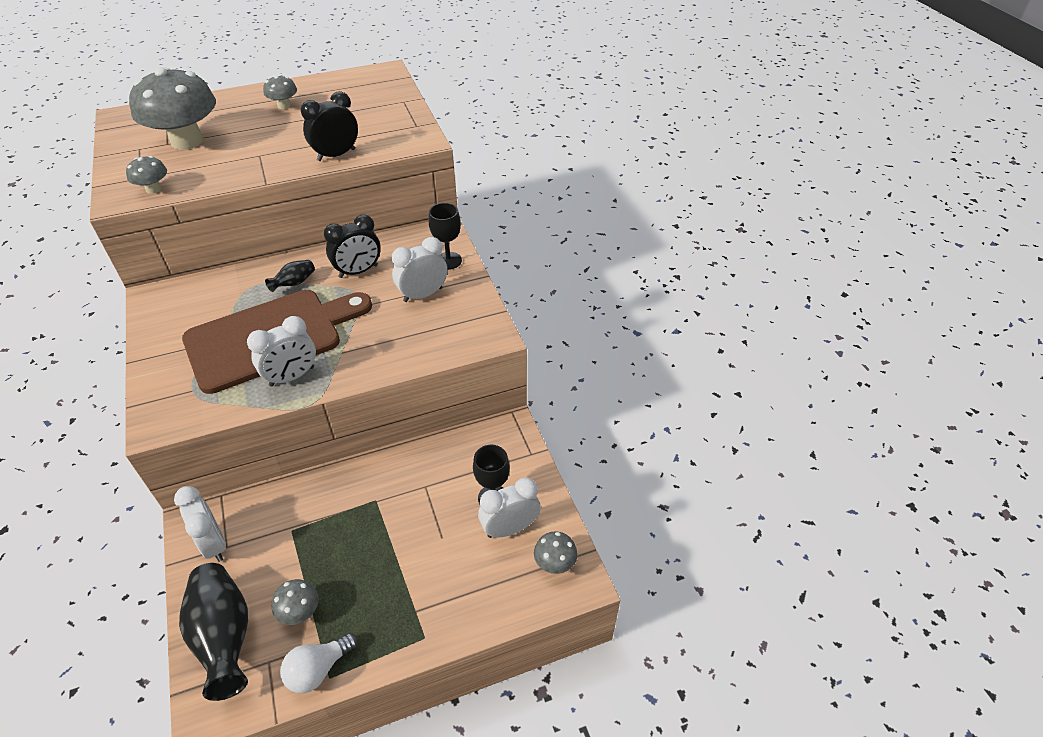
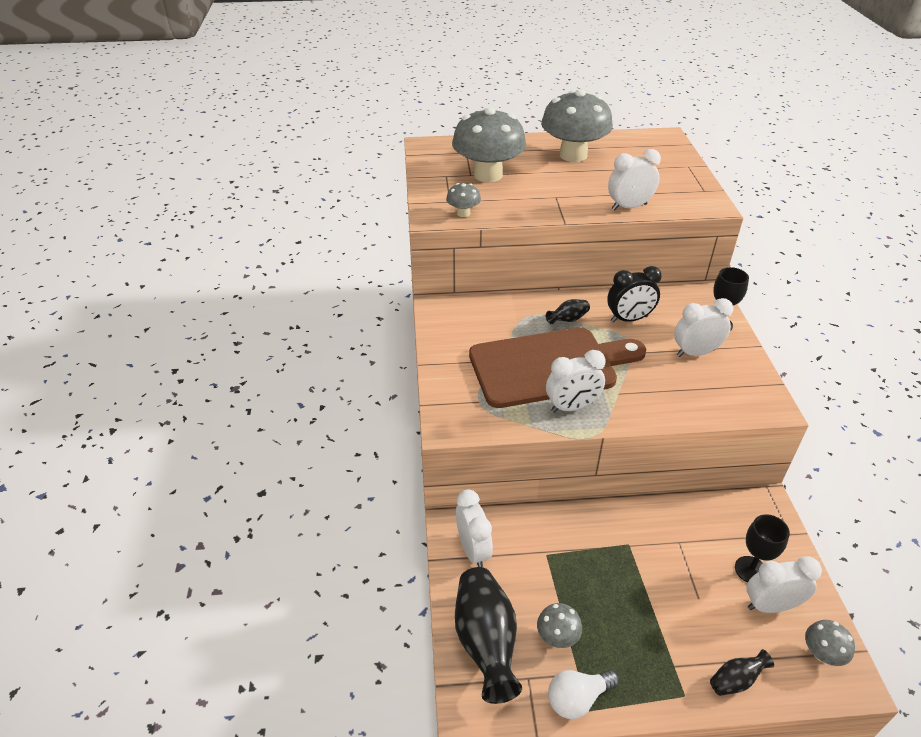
camera: 15 degrees right, 5 degrees down
grey mushroom [263,75,297,109] -> grey mushroom [541,89,613,162], size x2.26
black clock [301,91,358,161] -> white clock [608,149,661,211]
none -> black vase [710,649,774,696]

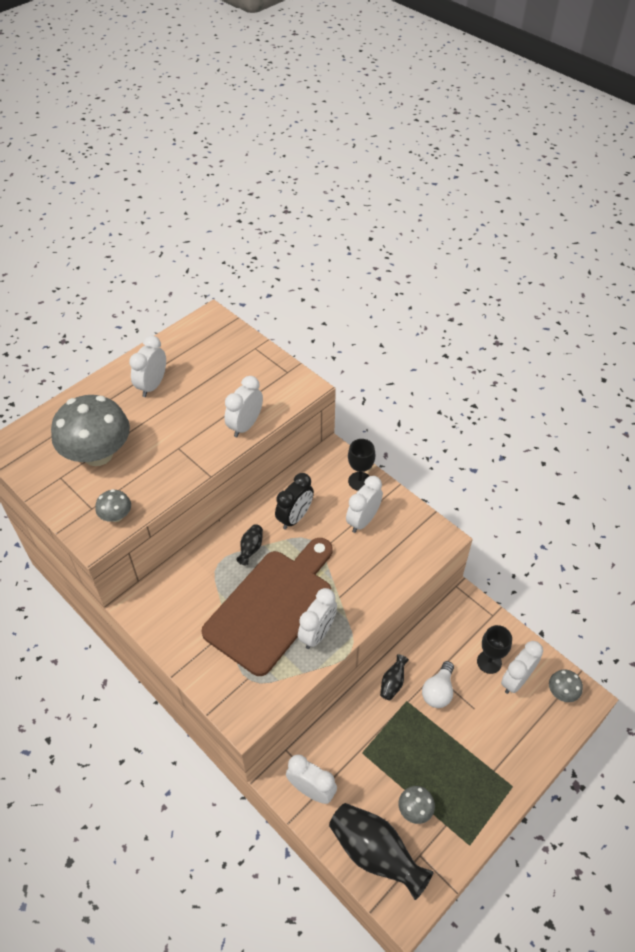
camera: 40 degrees left, 10 degrees up
grey mushroom [541,89,613,162] -> white clock [129,336,166,397]
white light bulb [548,670,619,719] -> white light bulb moved to [422,661,454,708]
black vase [710,649,774,696] -> black vase moved to [380,654,409,700]

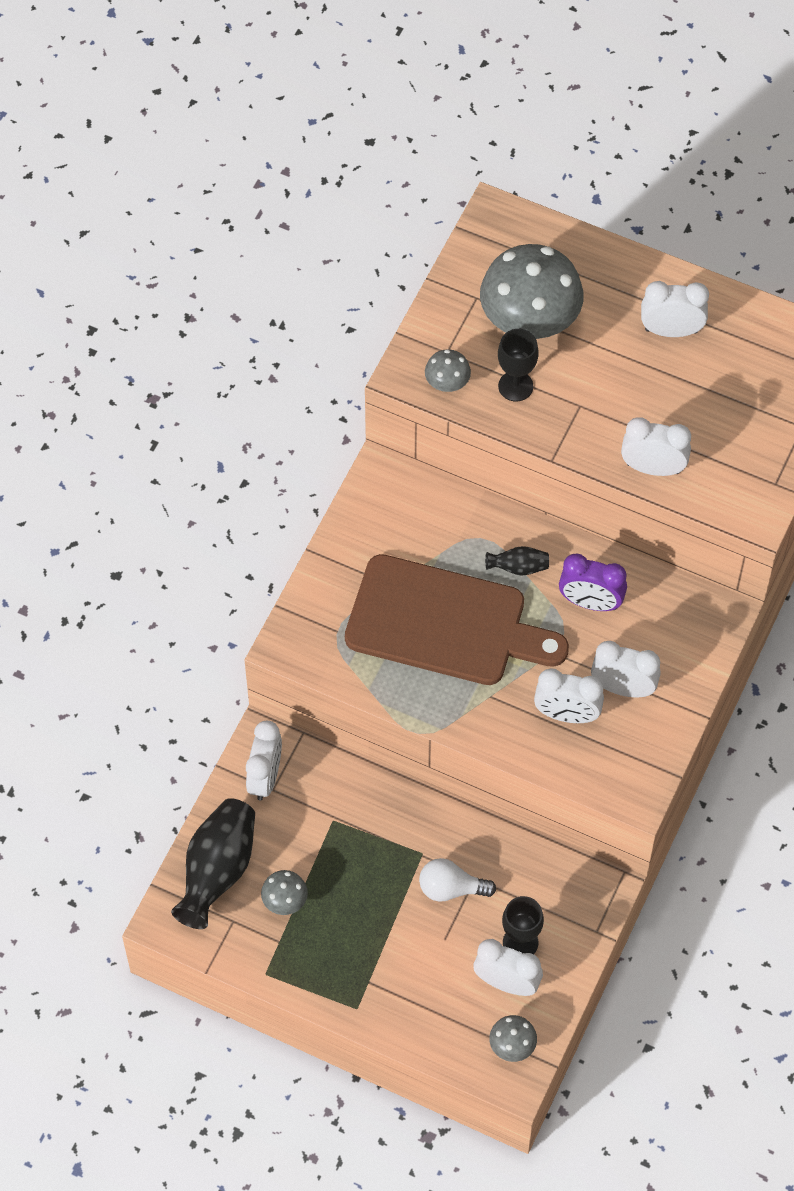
camera: 70 degrees right, 10 degrees up
black clock [275,473,314,530] -> purple clock [559,554,627,611]
white clock [298,588,337,649] -> white clock moved to [534,668,604,723]
black goblet [348,439,375,491] -> black goblet moved to [498,329,539,401]
black vase [380,654,409,700] -> none

